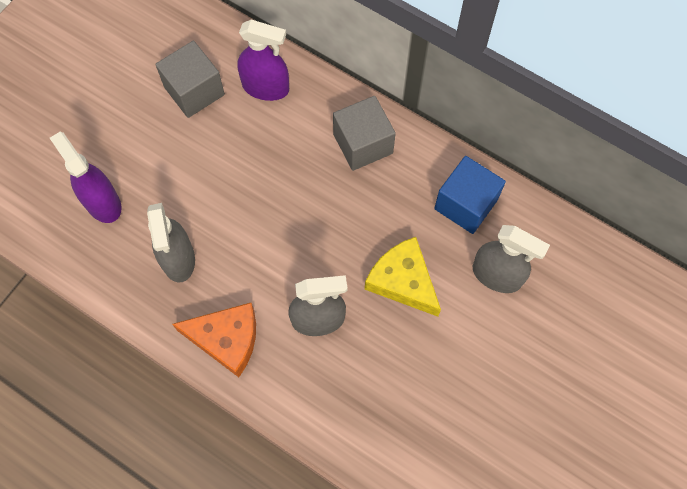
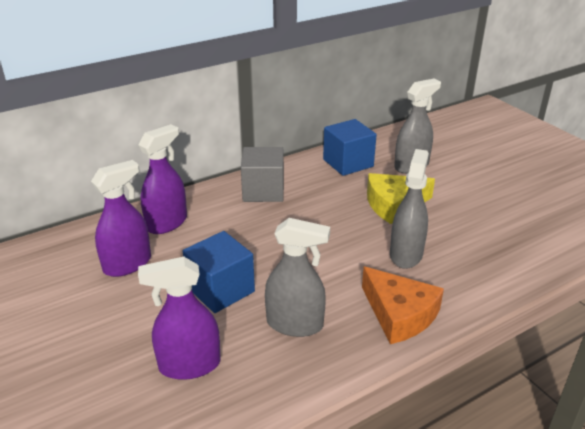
camera: 65 degrees left, 35 degrees down
grey cube [155,41,225,118] -> purple spray bottle [91,160,151,277]
orange cheese [172,303,256,377] -> orange cheese turned 105 degrees clockwise [362,266,444,344]
none -> blue cube [183,231,255,313]

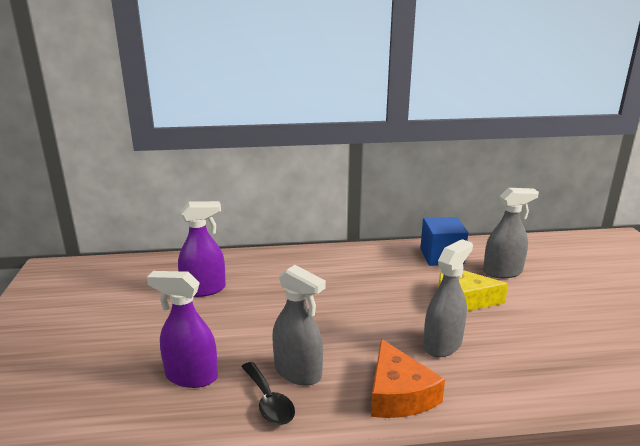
camera: 25 degrees right, 10 degrees down
purple spray bottle [139,124,187,234] -> none
blue cube [183,231,255,313] -> none
grey cube [241,147,284,202] -> none
none -> black spoon [241,362,295,425]

